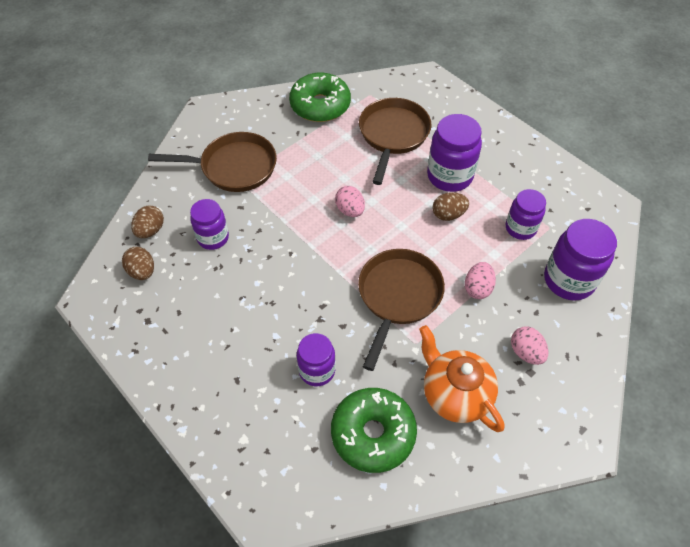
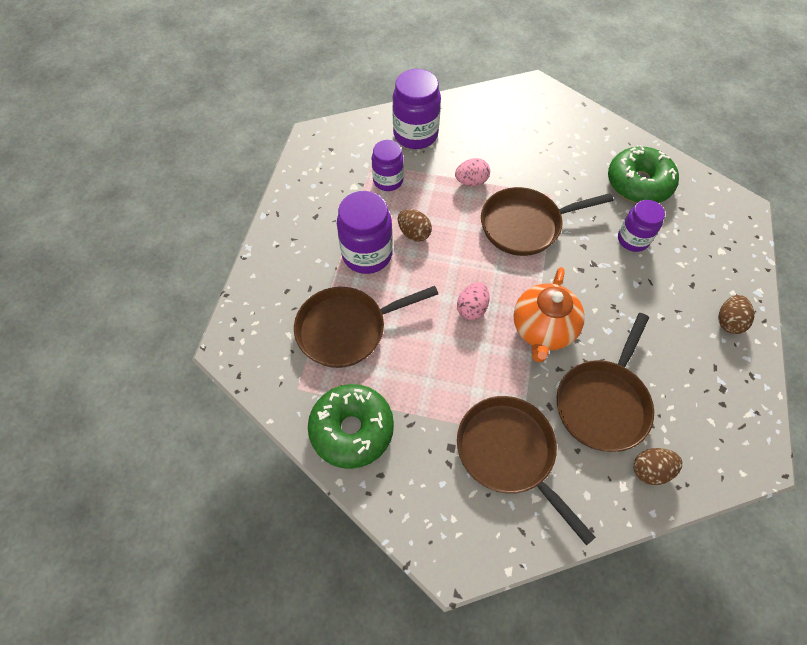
camera: 125 degrees left, 5 degrees up
brown egg [122,247,154,280] -> brown egg moved to [718,295,754,334]
purple jar [190,199,229,250] -> brown pan [557,313,654,452]
orange teapot [419,325,504,432] -> orange teapot moved to [514,267,585,362]
pink egg [511,327,549,365] -> none

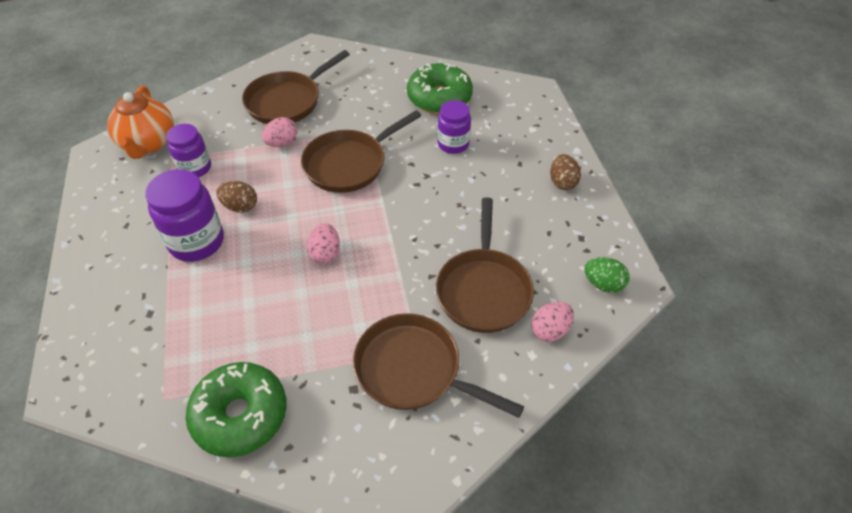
camera: 25 degrees left, 10 degrees down
brown pan [294,286,438,368] -> brown pan moved to [242,50,350,124]
purple jar [392,69,441,149] -> none
orange teapot [514,267,585,362] -> orange teapot moved to [107,86,174,159]
brown egg [634,448,682,485] -> pink egg [531,302,574,342]
none -> green egg [584,257,630,293]

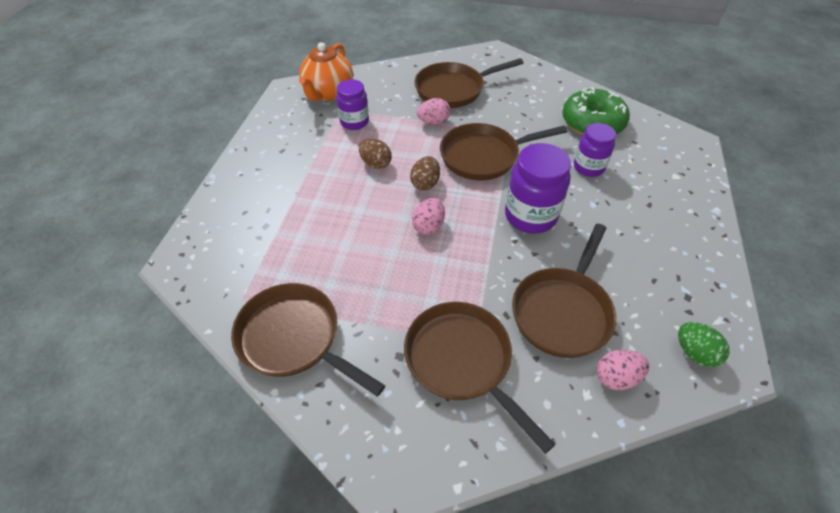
camera: 25 degrees right, 0 degrees up
purple jar [145,169,224,262] -> purple jar moved to [505,143,571,234]
green donut [186,362,287,458] -> brown pan [231,283,385,396]
brown egg [550,154,581,190] -> brown egg moved to [410,156,440,191]

